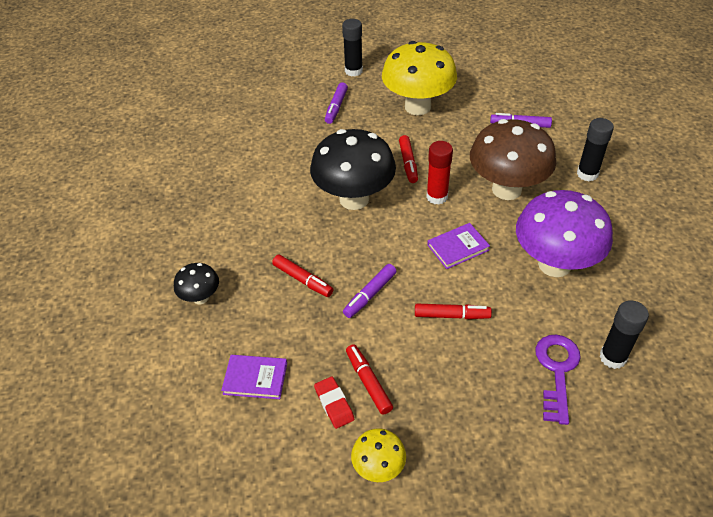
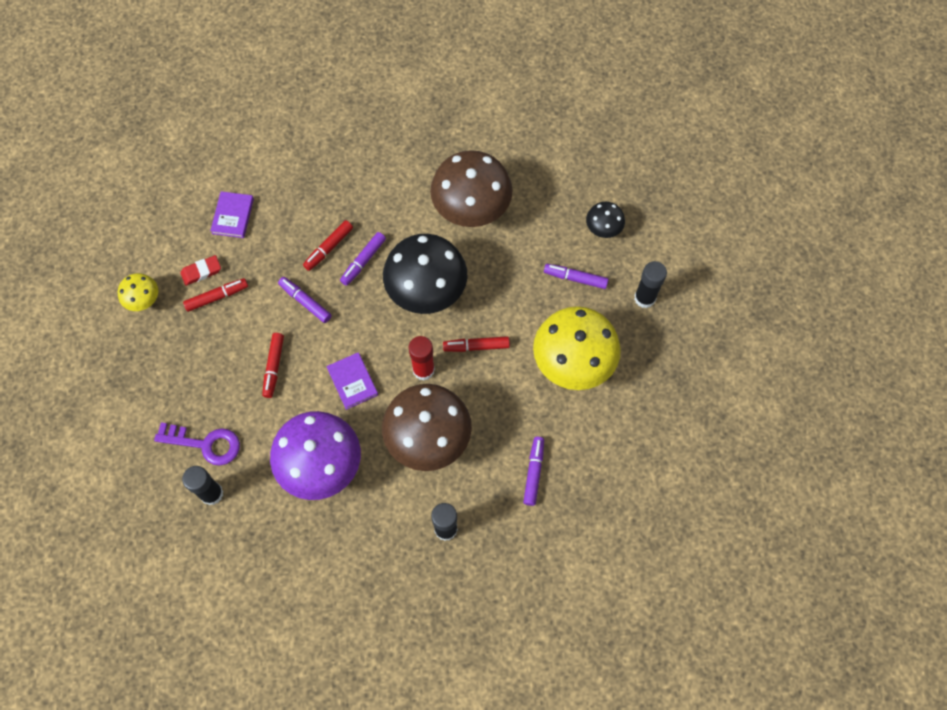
camera: 90 degrees right, 20 degrees up
black mushroom [174,263,219,304] -> black mushroom moved to [586,202,625,238]
none -> purple marker [340,232,386,286]
none -> brown mushroom [430,150,513,227]

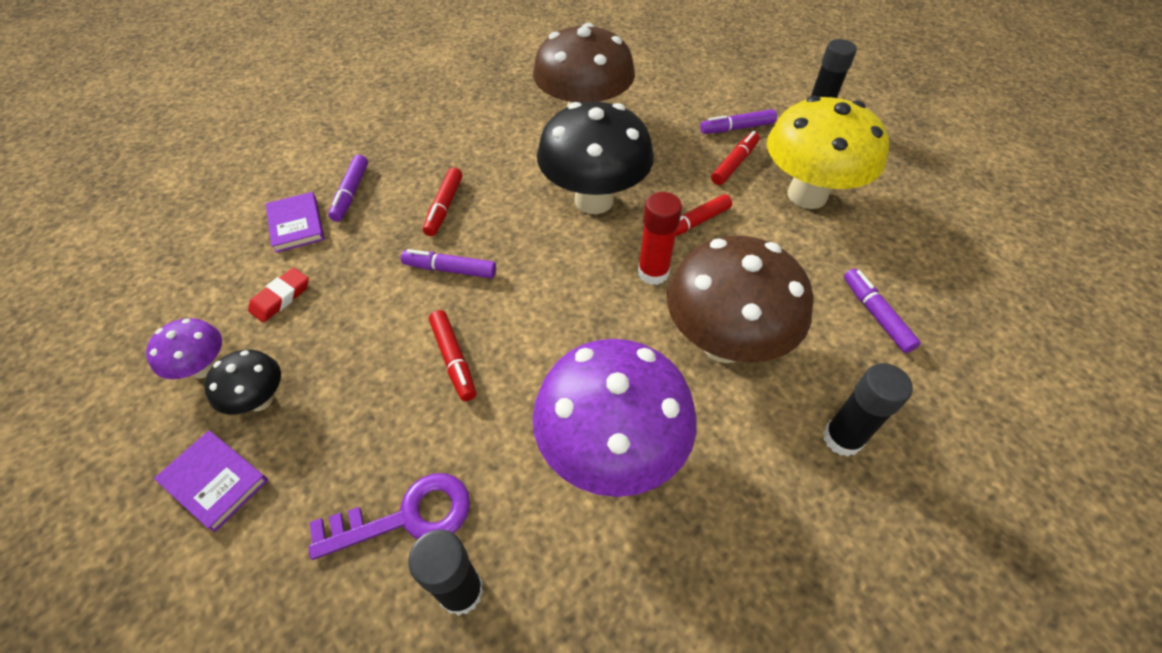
camera: 30 degrees left, 15 degrees down
yellow mushroom [118,273,158,311] -> purple mushroom [146,318,222,379]
red marker [183,278,248,312] -> red marker moved to [711,131,760,185]
purple book [326,353,378,410] -> purple book moved to [154,431,268,532]
purple marker [340,232,386,286] -> purple marker moved to [328,154,368,222]
black mushroom [586,202,625,238] -> black mushroom moved to [204,350,281,414]

